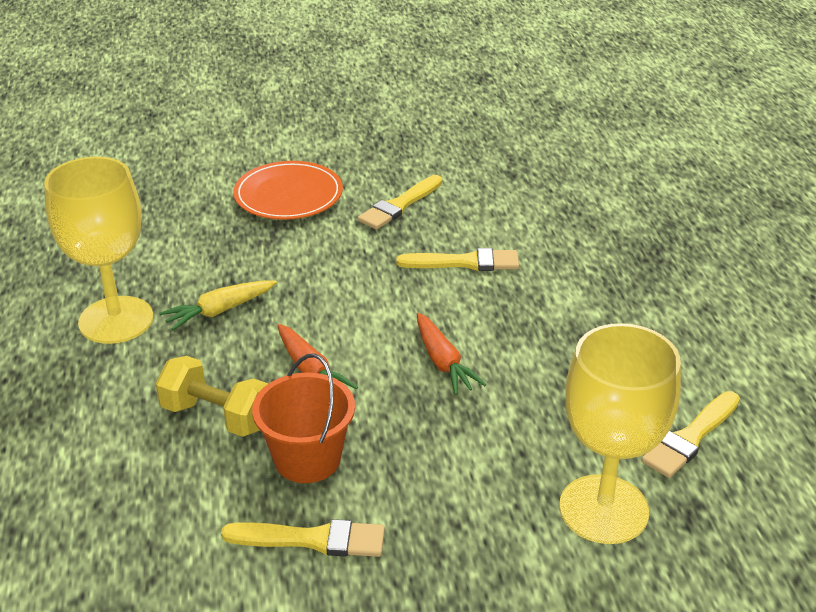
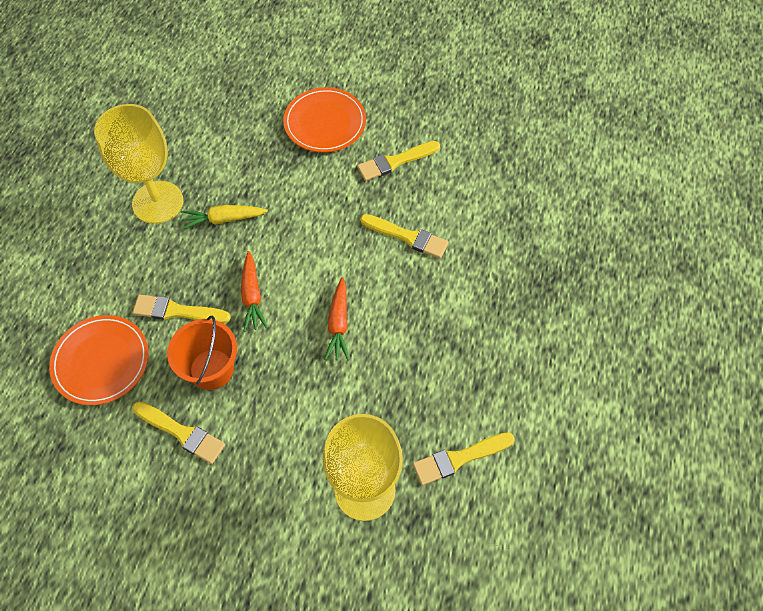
camera: 25 degrees right, 25 degrees up
yellow dumbbell [155,356,268,437] -> yellow brush [133,295,231,323]
none -> orange plate [49,315,149,405]

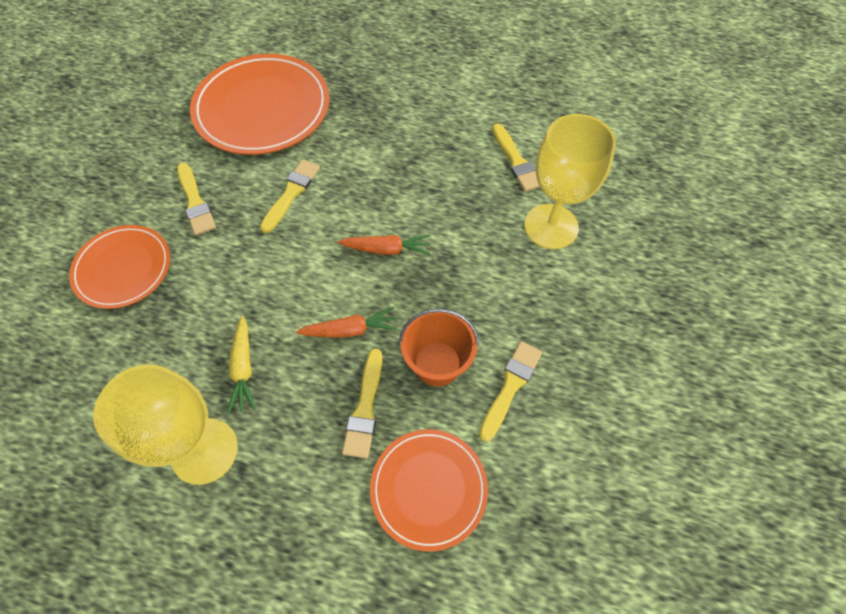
camera: 90 degrees left, 0 degrees up
none -> orange plate [190,54,330,155]

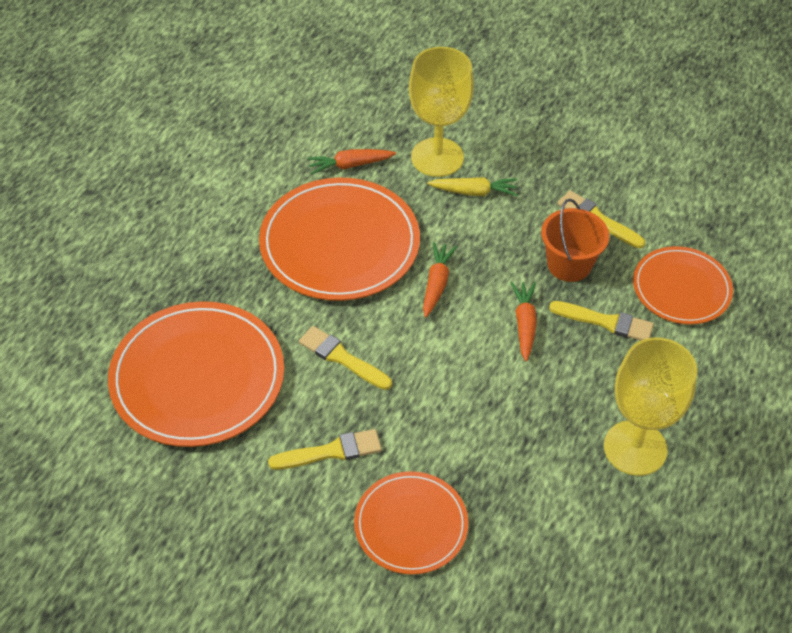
camera: 80 degrees left, 10 degrees down
yellow carrot [227,316,256,413] -> yellow carrot moved to [427,177,518,196]
yellow brush [492,124,540,192] -> orange carrot [307,149,396,174]
none -> orange plate [259,177,420,301]

